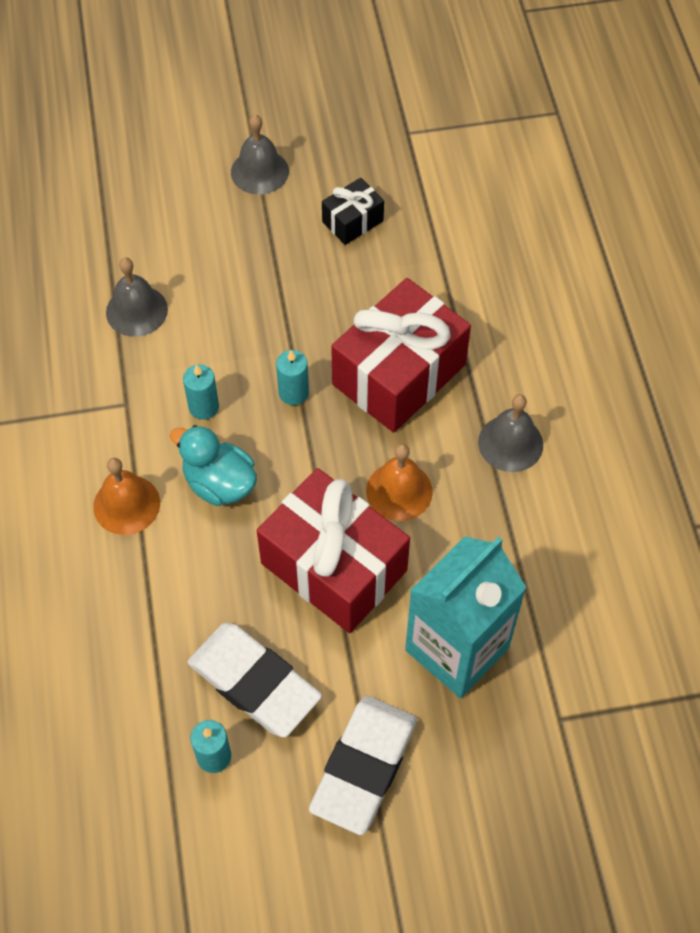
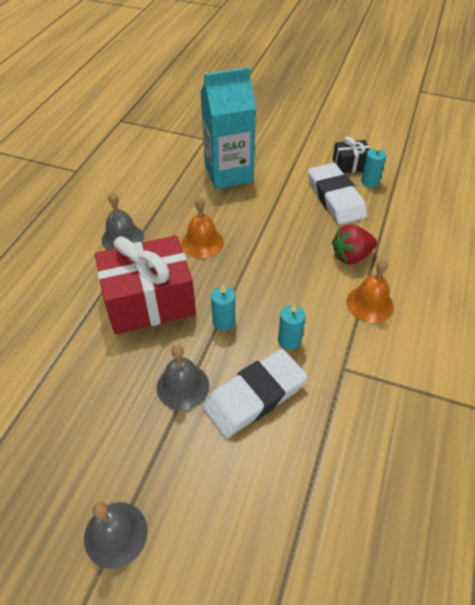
camera: 150 degrees left, 10 degrees down
grey bell [106,258,168,337] -> grey bell moved to [157,344,209,410]
turquoise duck [170,425,257,506] -> none
red gift [257,468,410,633] -> none
white eraser [309,696,417,835] -> white eraser moved to [203,349,308,438]
black gift [322,178,384,245] -> black gift moved to [333,137,370,173]
none -> red strawberry [332,225,377,264]

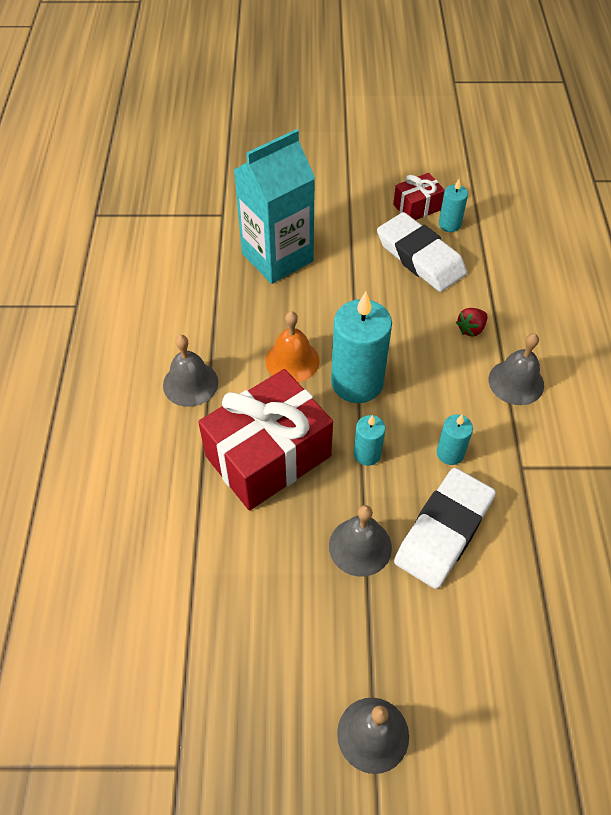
camera: 20 degrees left, 5 degrees up
red strawberry [332,225,377,264] -> red strawberry [456,308,487,336], size x0.62
black gift [333,137,370,173] -> red gift [393,173,445,220]
orange bell [346,259,394,323] -> grey bell [489,333,544,405]
none -> turquoise candle [331,292,392,403]

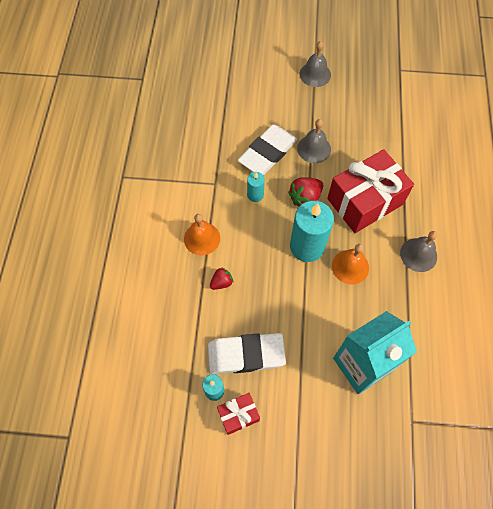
camera: 175 degrees left, 10 degrees up
turquoise candle [354,415,385,466] -> red strawberry [288,177,323,206]
white eraser [377,212,467,292] -> white eraser turned 60 degrees counterclockwise [208,333,286,374]
grey bell [489,333,544,405] -> orange bell [184,214,220,255]

